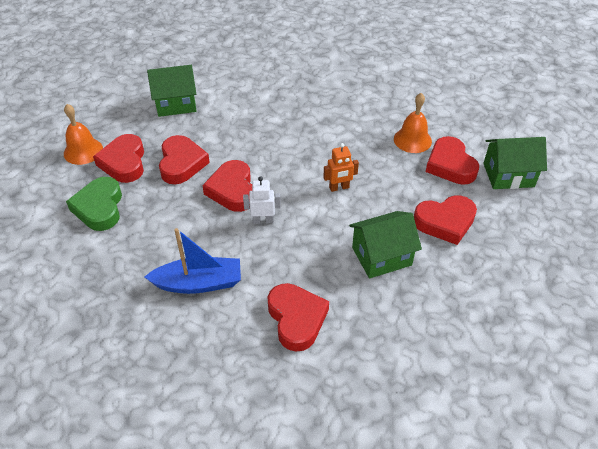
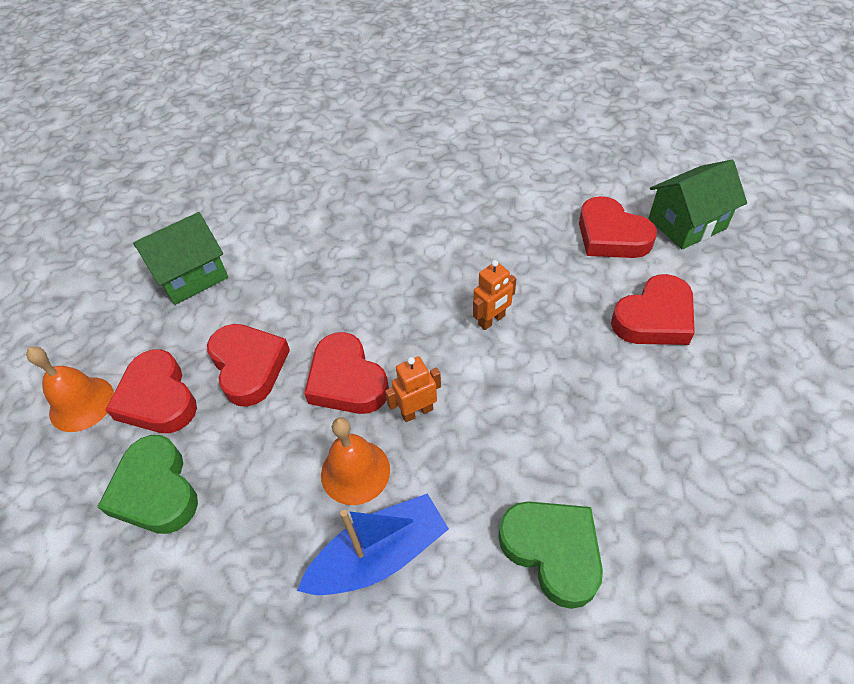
camera: 20 degrees left, 5 degrees up
white robot [243,176,281,224] -> orange robot [385,356,441,422]
red heart [267,283,329,352] -> green heart [498,501,603,609]
green house [349,211,422,279] -> none
orange bell [394,93,432,153] -> orange bell moved to [321,417,390,505]

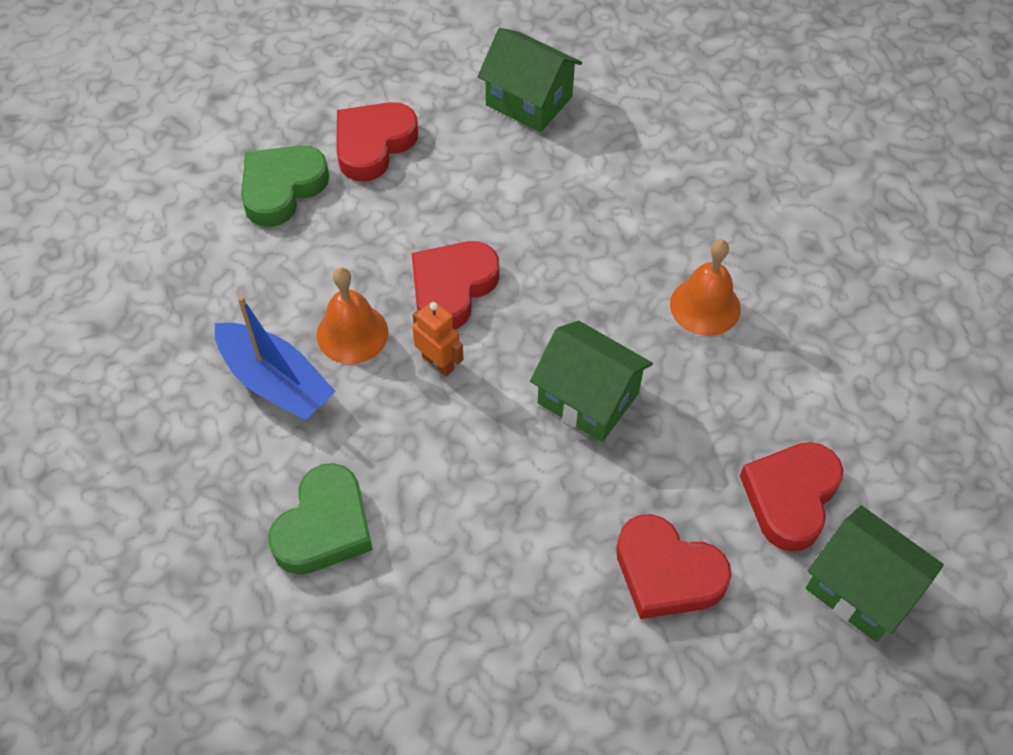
camera: 65 degrees right, 5 degrees up
orange bell [26,347,114,432] -> orange bell moved to [670,239,741,336]
red heart [207,324,290,407] -> none
orange robot [473,260,516,330] -> green house [530,321,653,442]

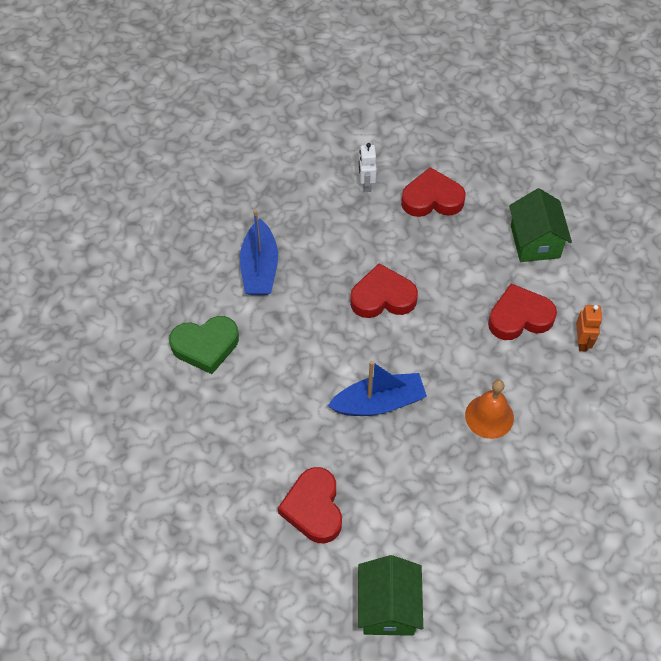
camera: 50 degrees right, 0 degrees up
green heart [241,145,329,227] -> white robot [359,143,377,192]
orange bell [317,267,388,364] -> none
orange robot [412,301,464,376] -> orange robot moved to [576,305,602,351]
green house [530,321,653,442] -> blue boat [328,361,427,416]
red heart [740,442,843,552] -> red heart moved to [488,284,557,340]

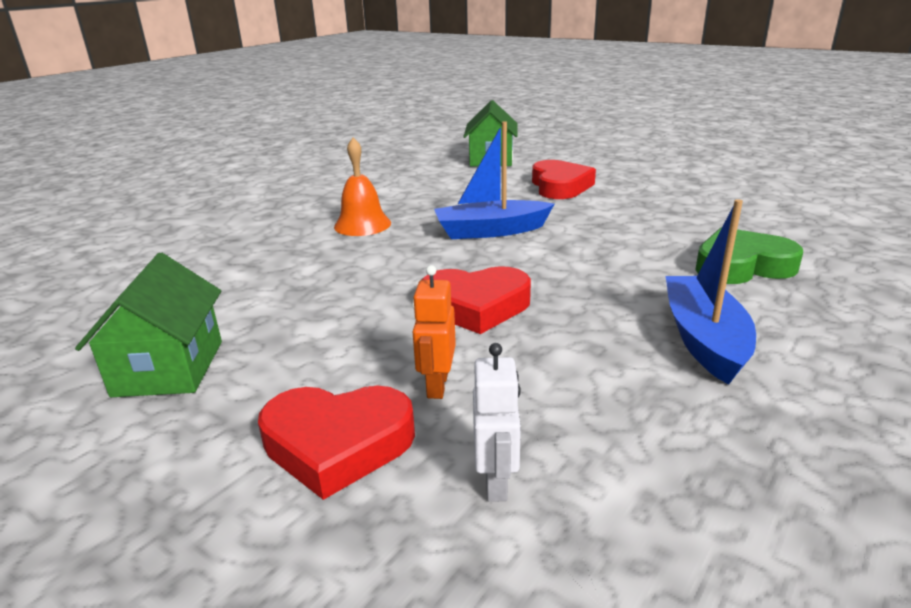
camera: 175 degrees left, 30 degrees down
red heart [488,284,557,340] -> none
orange robot [576,305,602,351] -> orange robot moved to [413,265,456,399]

